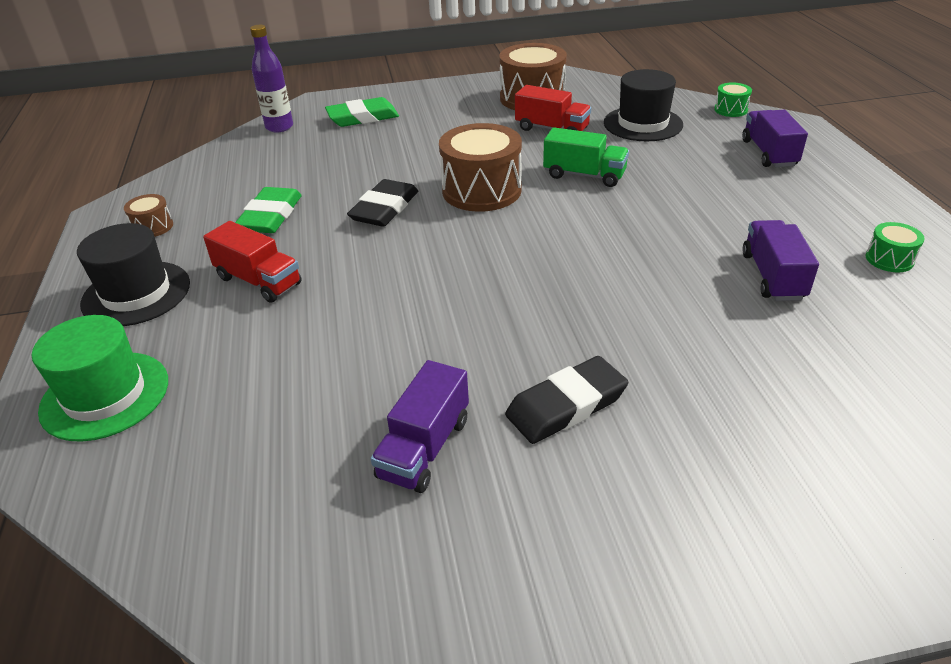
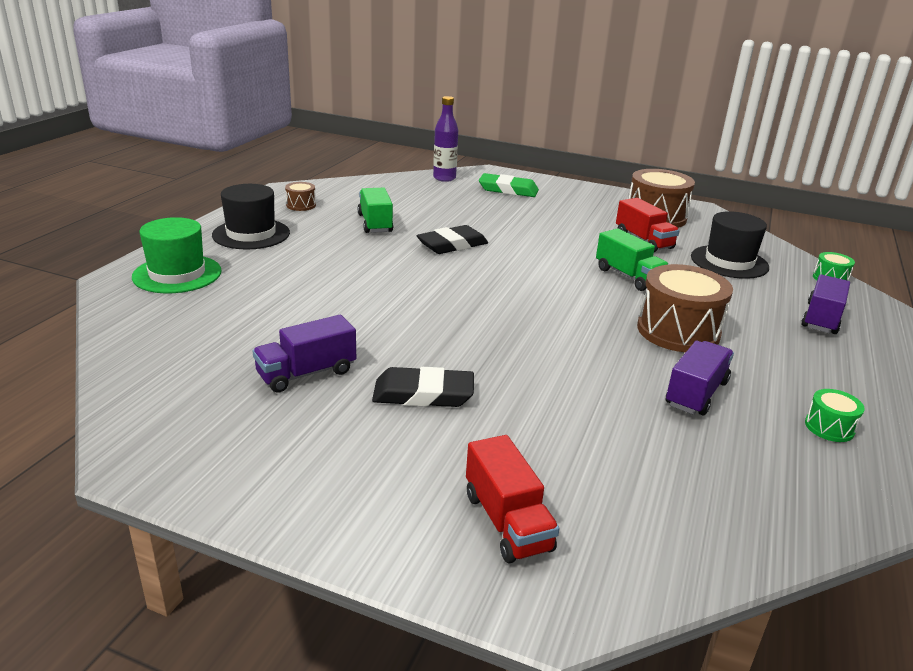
camera: 30 degrees right, 10 degrees down
red truck [203,221,302,303] -> red truck moved to [466,435,560,563]
green eraser [235,187,302,233] -> green truck [357,188,394,233]
brown drum [439,123,522,212] -> brown drum moved to [637,264,733,352]

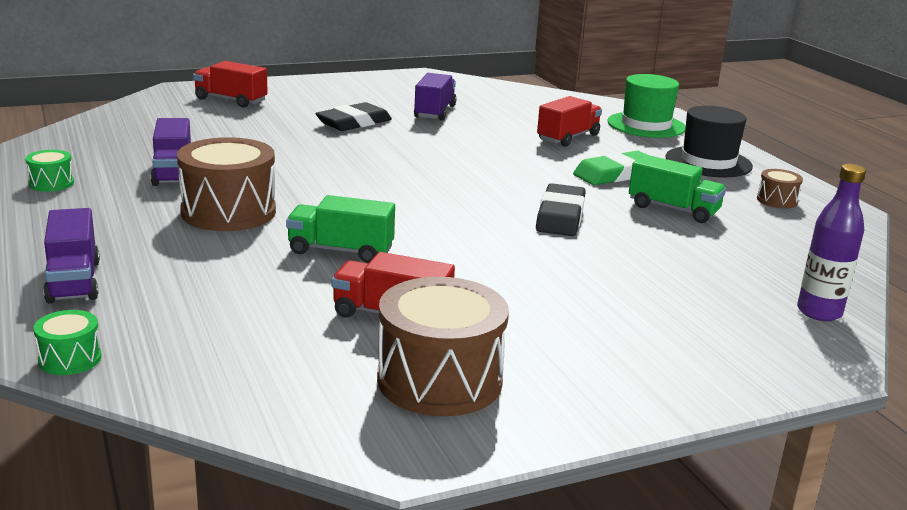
camera: 135 degrees right, 5 degrees down
green eraser [479,173,539,197] -> green eraser moved to [573,151,647,185]
black hat [691,211,769,279] -> none
none -> red truck [537,96,602,147]

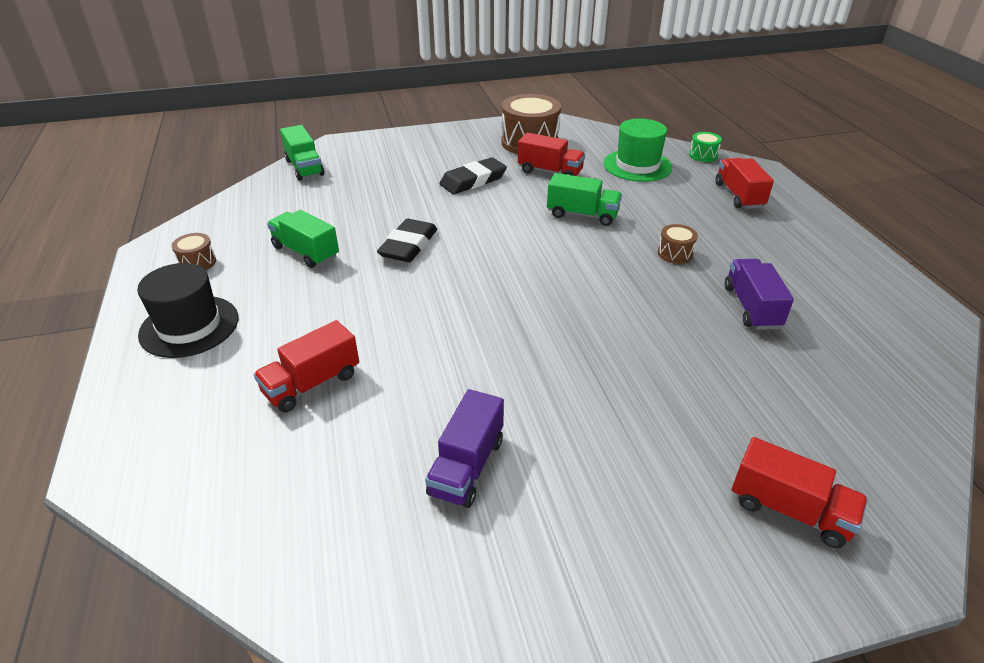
camera: 170 degrees left, 15 degrees up
green drum [25,150,74,192] -> none
purple truck [43,208,100,303] -> red truck [715,158,774,209]
brown drum [177,137,276,231] -> brown drum [658,224,698,264], size x0.47
black eraser [315,102,392,131] -> black eraser moved to [439,157,507,194]
green eraser [573,151,647,185] -> none
green hat [607,74,686,138] -> green hat moved to [603,119,672,182]
purple bottle [797,164,866,321] -> green truck [280,125,324,181]

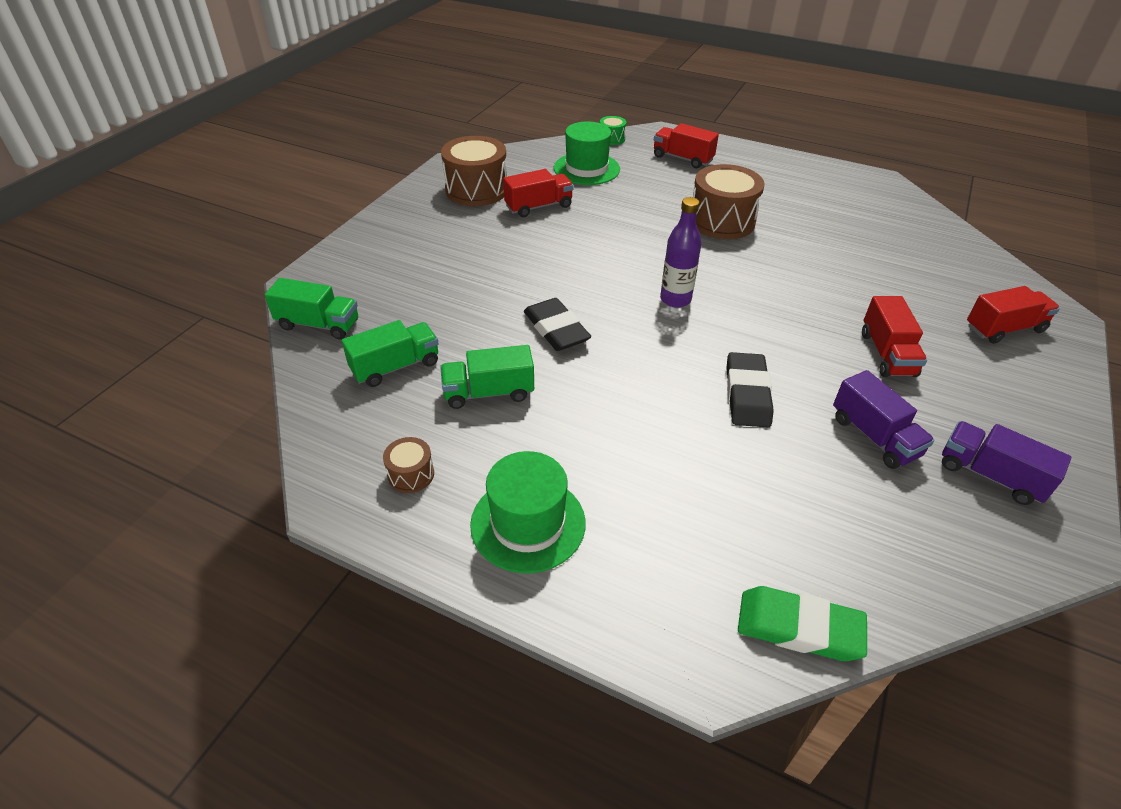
camera: 50 degrees left, 5 degrees up
black hat [137,263,238,358] -> green hat [470,451,586,573]
red truck [254,320,359,412] -> red truck moved to [862,296,927,377]
black eraser [439,157,507,194] -> black eraser moved to [726,352,774,427]
green truck [547,173,622,226] -> green truck moved to [342,320,439,387]
brown drum [658,224,698,264] -> brown drum [693,164,765,239], size x2.11
purple truck [725,259,794,330] -> purple truck moved to [942,421,1071,505]
none -> purple bottle [660,197,702,308]
none -> green eraser [738,586,867,661]

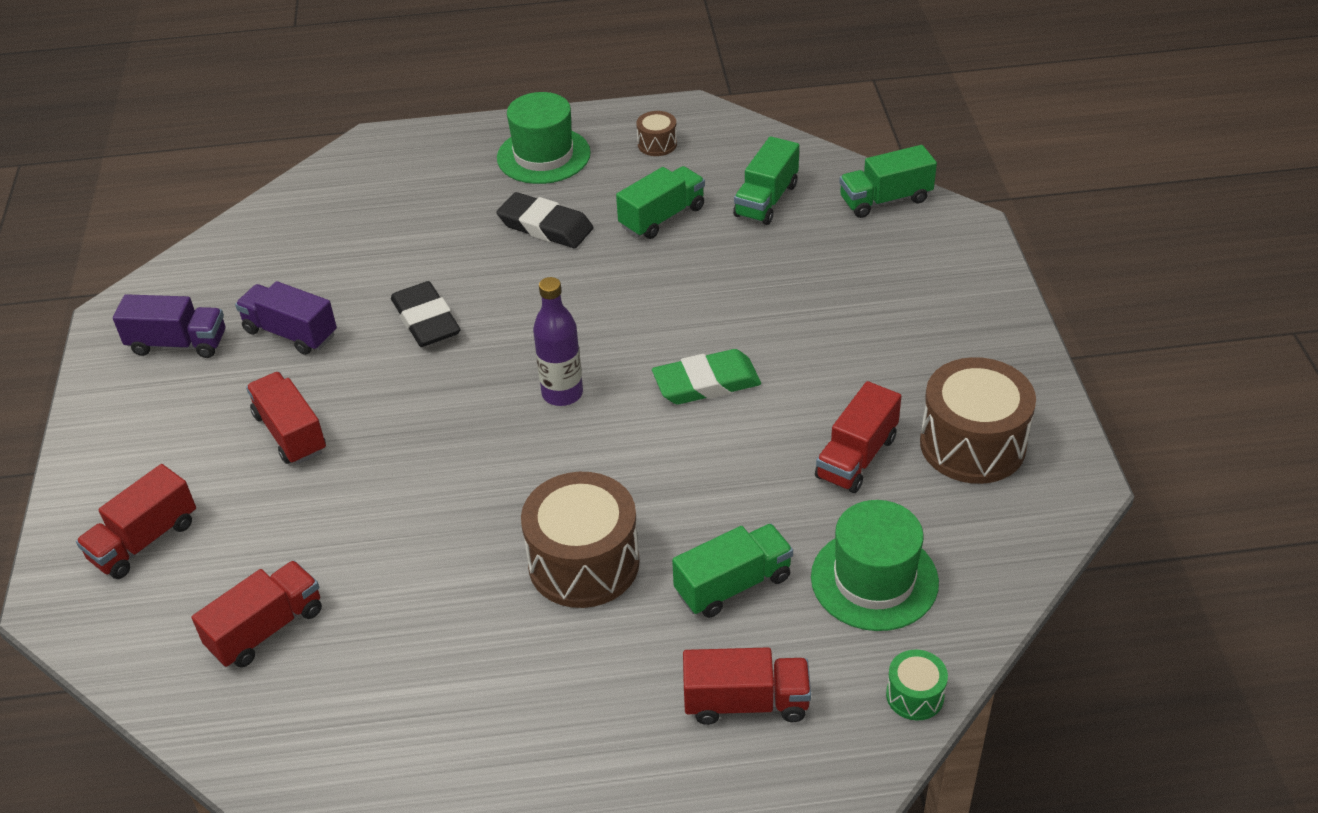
camera: 150 degrees right, 0 degrees up
black eraser [524,298,591,351] -> black eraser moved to [497,192,593,248]
green eraser [738,586,867,661] -> green eraser moved to [652,349,761,404]
none -> red truck [192,560,322,668]
none -> green truck [672,524,793,618]

